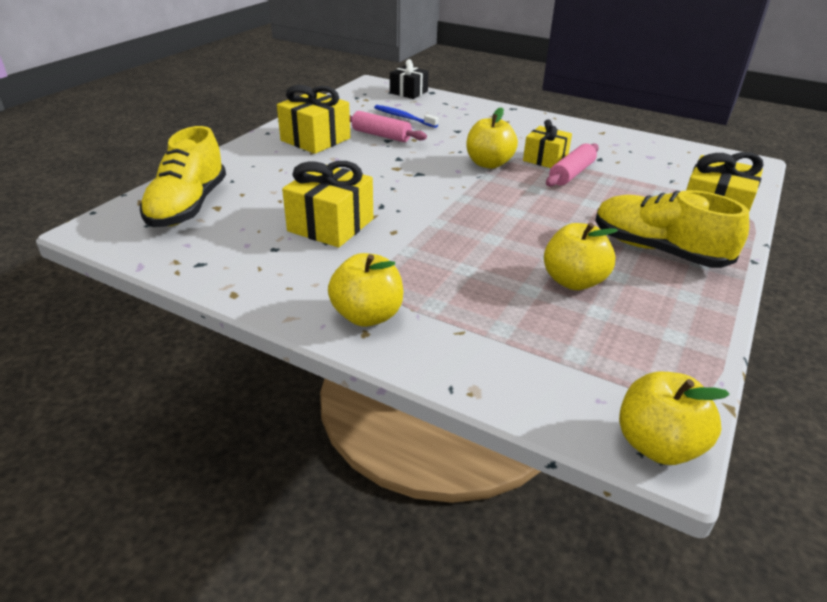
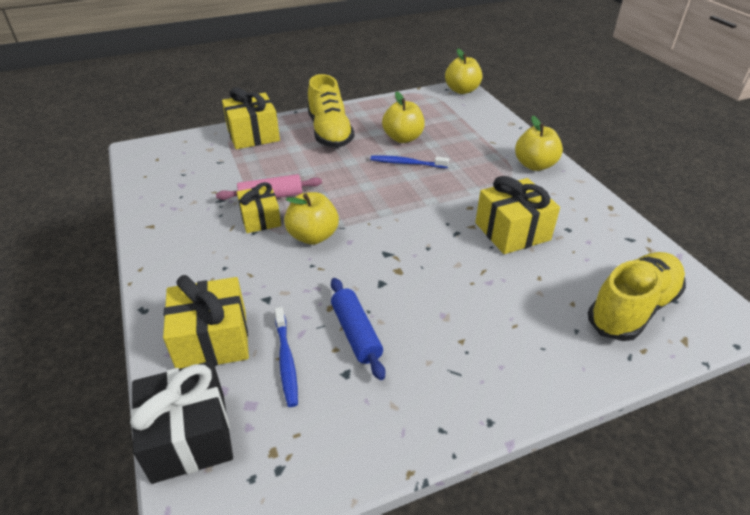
camera: 140 degrees left, 5 degrees up
yellow gift [277,85,350,154] -> yellow gift moved to [163,275,249,369]
pink rolling pin [350,111,427,142] -> blue rolling pin [331,278,385,380]
black gift [390,59,429,99] -> black gift [130,361,233,484], size x1.51
none -> blue toothbrush [370,155,449,168]

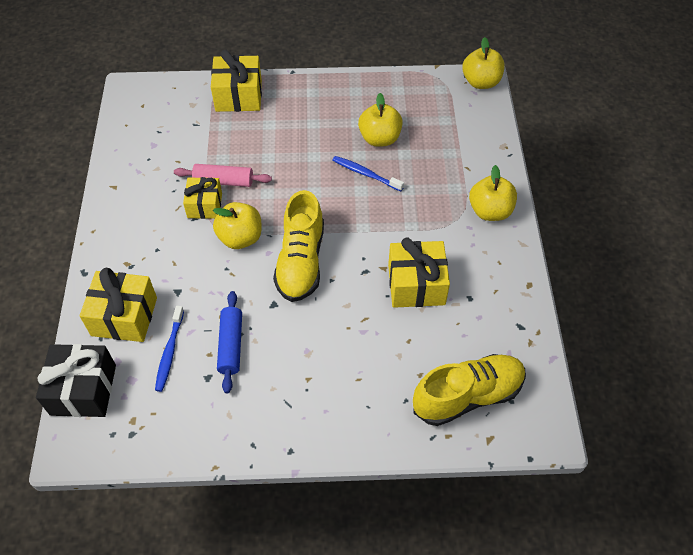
camera: 20 degrees right, 15 degrees up
yellow shoe [308,74,354,148] -> yellow shoe moved to [273,190,324,302]

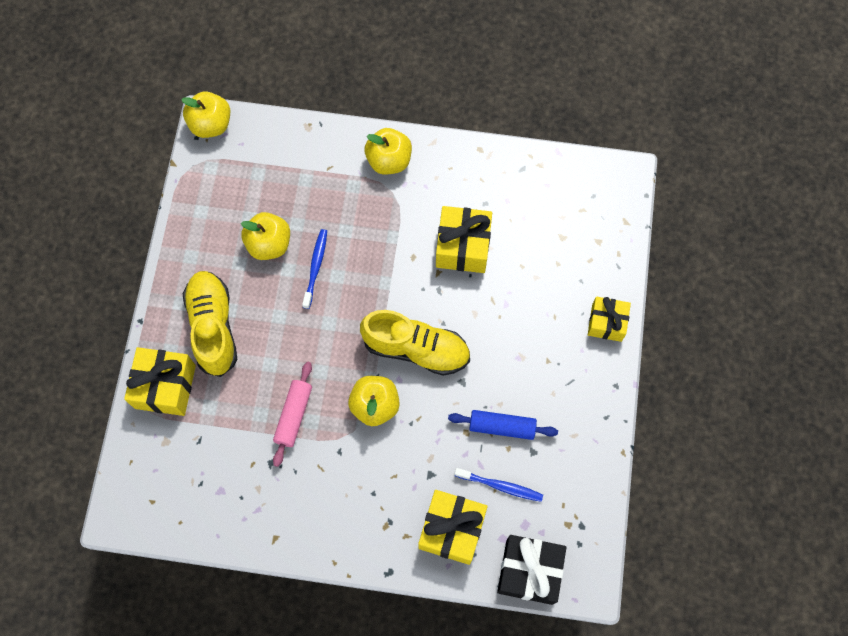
camera: 80 degrees left, 15 degrees up
yellow gift [183,177,222,219] -> yellow gift moved to [588,297,631,342]
blue toothbrush [332,156,404,191] -> blue toothbrush turned 150 degrees clockwise [302,229,327,309]
yellow shoe [413,354,526,426] -> yellow shoe moved to [183,271,237,377]

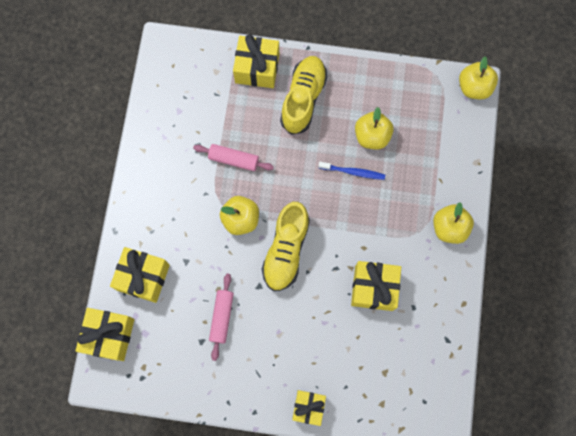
camera: 90 degrees right, 5 degrees up
yellow shoe [183,271,237,377] -> yellow shoe turned 60 degrees counterclockwise [280,56,327,135]
blue rolling pin [448,410,558,440] -> pink rolling pin [209,274,234,361]
blue toothbrush [454,468,543,502] -> none
black gift [497,535,567,605] -> yellow gift [75,308,134,361]

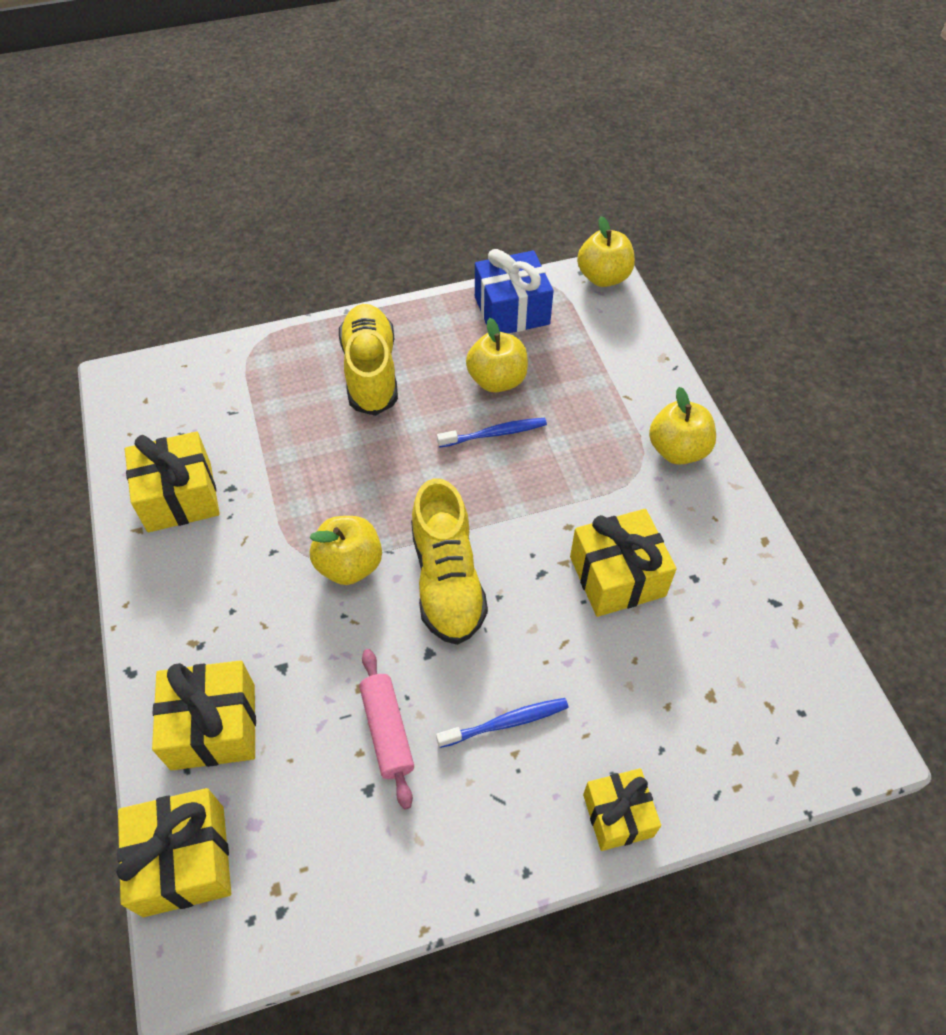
camera: 25 degrees left, 20 degrees down
pink rolling pin [193,144,274,171] -> none
yellow gift [233,34,279,88] -> yellow gift moved to [125,431,220,532]
none -> blue toothbrush [436,698,569,748]
none -> blue gift [475,249,554,334]

